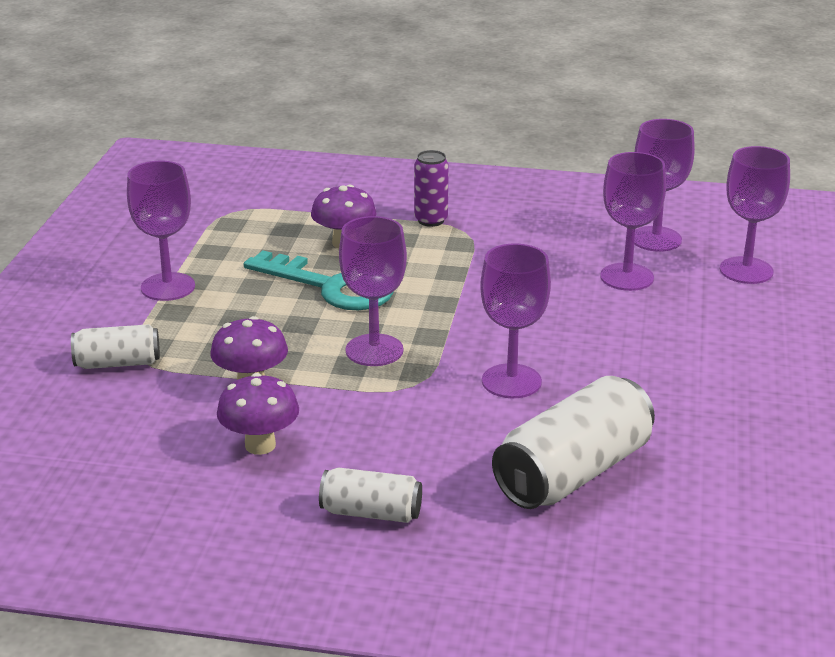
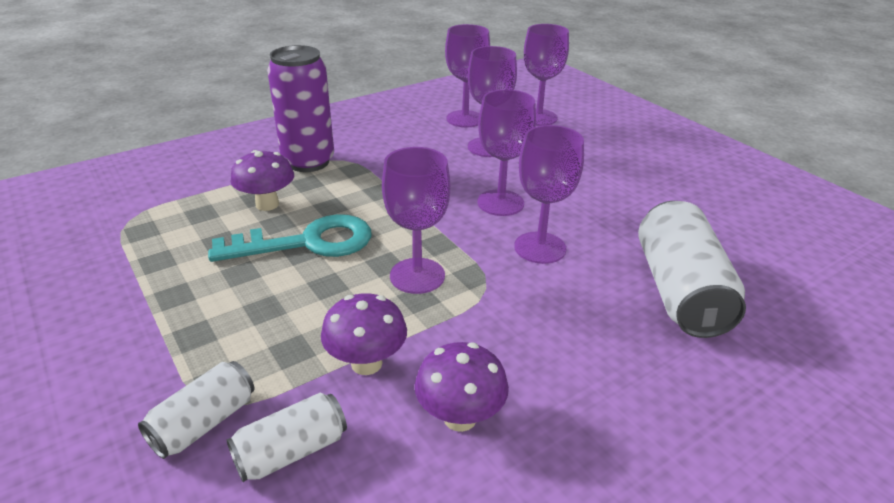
camera: 45 degrees left, 5 degrees up
purple goblet [127,161,195,301] -> purple goblet moved to [477,89,536,216]
white can [319,467,422,523] -> white can moved to [226,393,347,482]
purple can [414,150,449,227] -> purple can [267,45,334,172], size x1.82

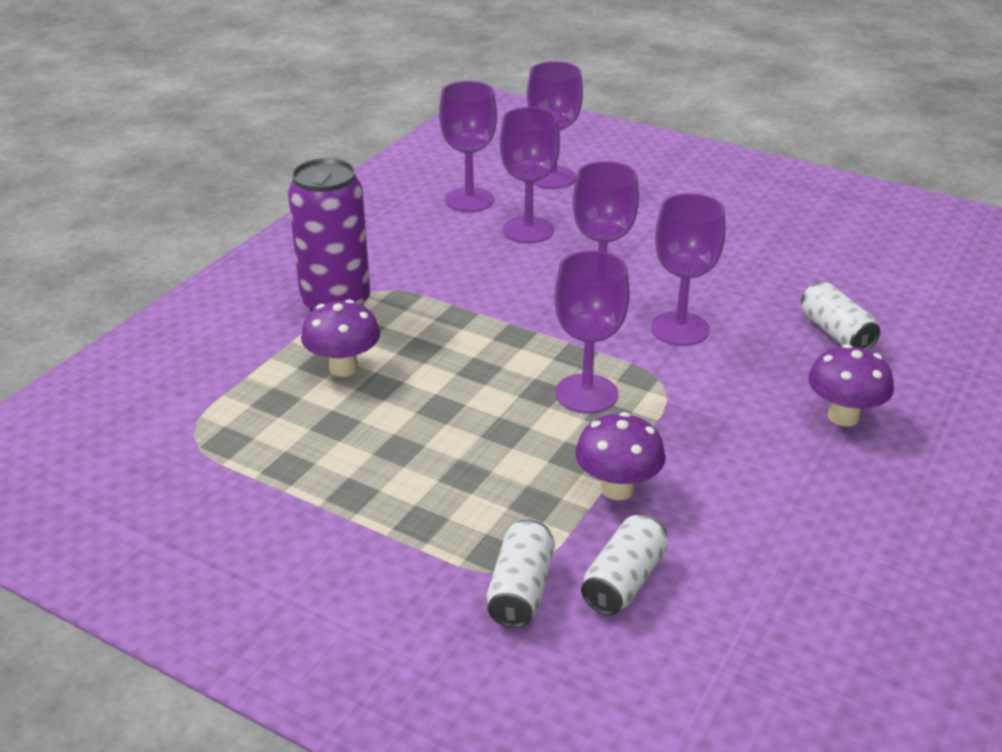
camera: 25 degrees left, 0 degrees up
turquoise key [208,214,372,262] -> none
purple mushroom [415,342,509,432] -> purple mushroom moved to [808,344,894,426]
white can [638,201,746,338] -> white can [801,282,880,350], size x0.55

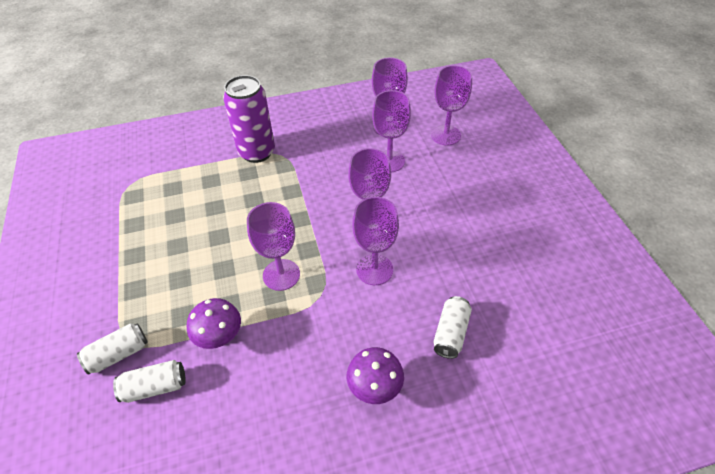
camera: 45 degrees right, 15 degrees up
purple mushroom [301,299,380,377] -> none

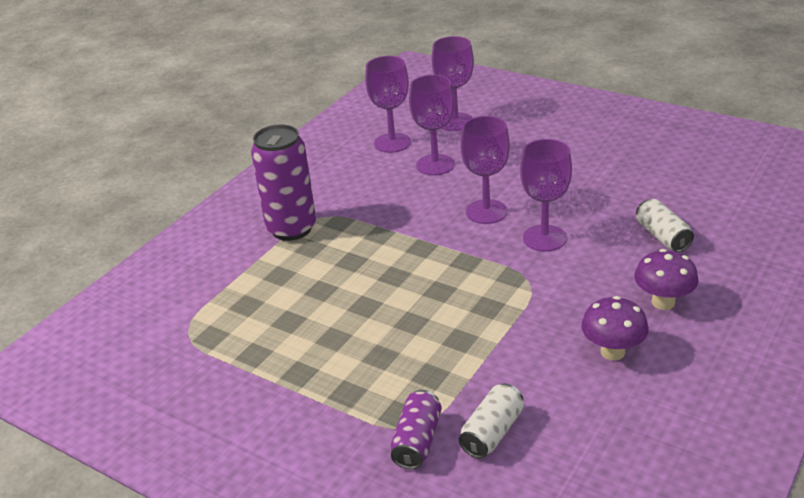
camera: 40 degrees left, 15 degrees down
white can [77,323,148,375] -> purple can [390,390,442,469]
purple mushroom [187,298,241,349] -> purple mushroom moved to [581,296,649,360]
purple goblet [247,202,300,291] -> none

